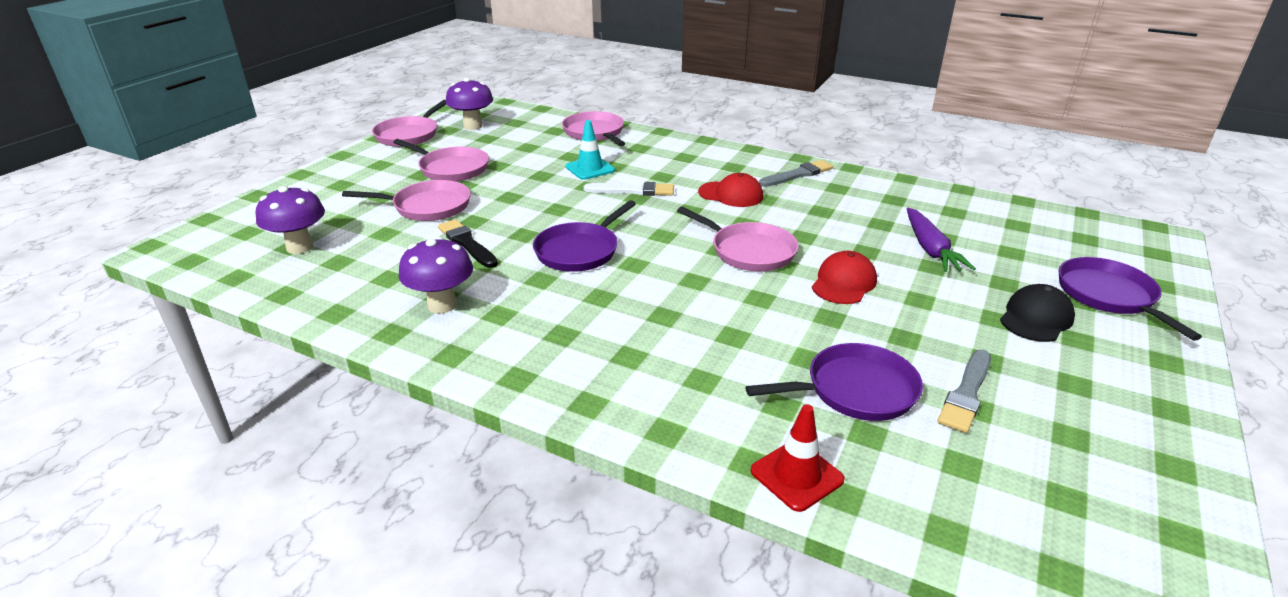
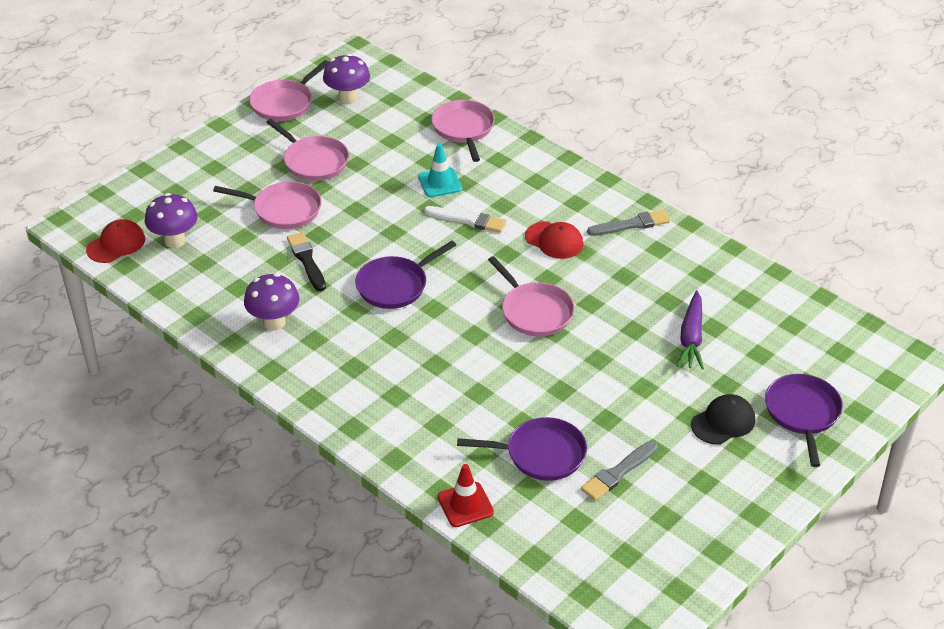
camera: 15 degrees right, 10 degrees up
red cap [812,251,877,304] -> red cap moved to [86,219,145,263]

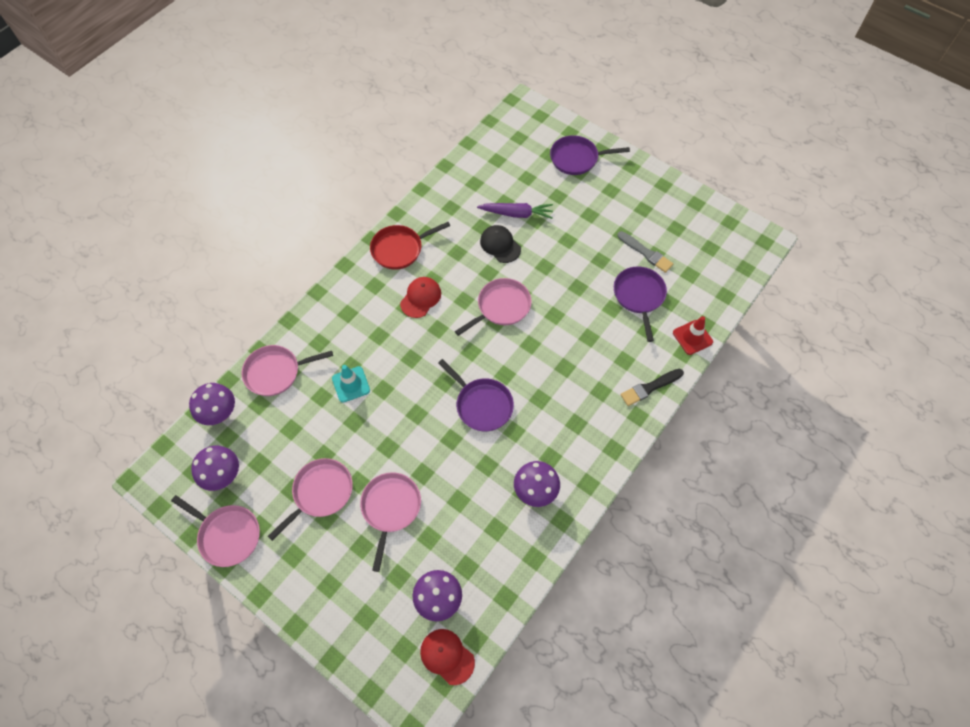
camera: 95 degrees left, 20 degrees up
black brush [287,232,326,291] -> black brush moved to [621,369,684,406]
white brush [424,206,506,233] -> none
grey brush [587,210,670,236] -> red pan [370,222,450,270]
black cap [691,394,755,445] -> black cap moved to [480,225,521,263]
none -> purple mushroom [189,383,235,425]

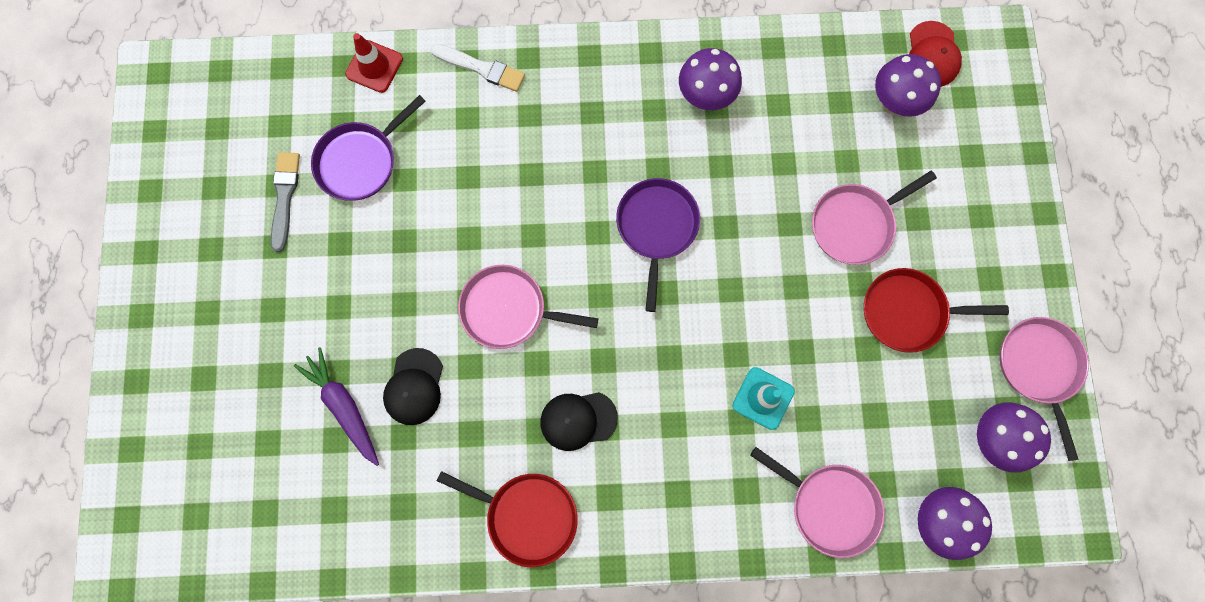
camera: 130 degrees left, 15 degrees up
pink pan [268,458,353,541] -> red pan [864,268,1009,353]
red cap [400,277,441,318] -> black cap [540,392,618,451]
purple pan [550,135,630,175] -> none
black brush [621,369,684,406] -> white brush [430,44,525,92]

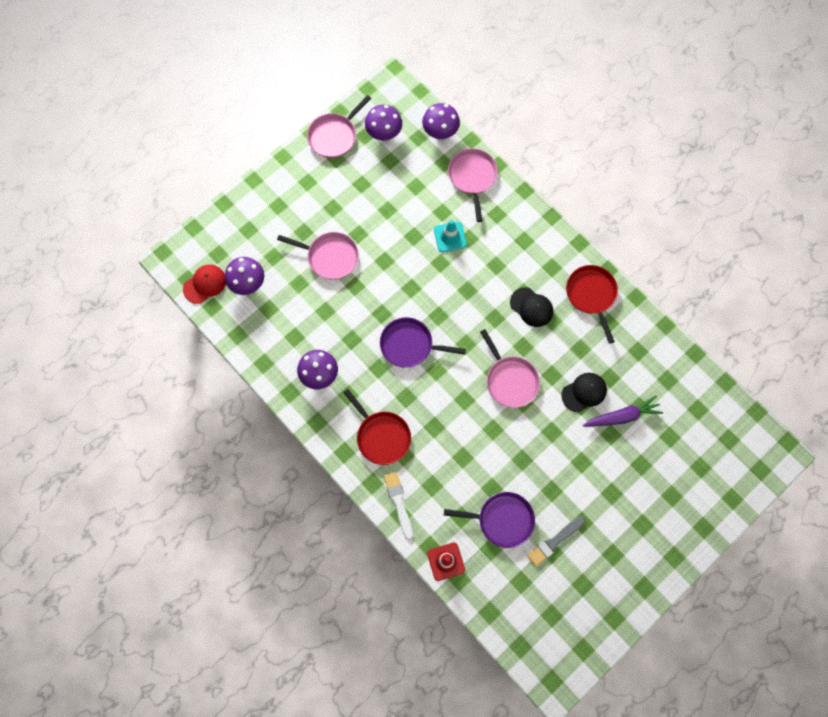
camera: 130 degrees left, 5 degrees down
purple carrot [294,347,379,466] -> purple carrot turned 120 degrees counterclockwise [583,395,663,427]
purple pan [616,178,700,312] -> purple pan turned 45 degrees clockwise [380,317,466,368]
red pan [864,268,1009,353] -> red pan moved to [343,389,411,465]

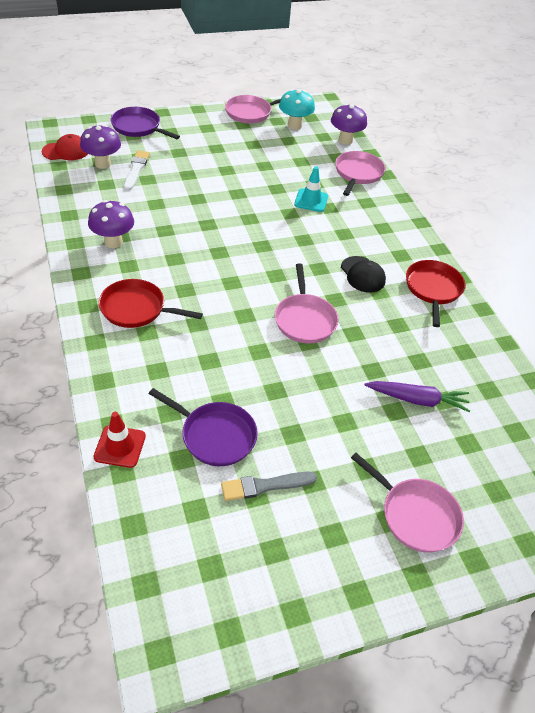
camera: 20 degrees right, 25 degrees down
pink pan [277,232,359,280] -> pink pan moved to [351,453,464,552]
red pan [343,389,411,465] -> red pan turned 120 degrees clockwise [99,279,203,328]
purple mushroom [365,104,402,141] -> turquoise mushroom [279,89,315,130]
purple pan [380,317,466,368] -> purple pan moved to [111,107,180,139]
white brush [384,472,413,540] -> white brush moved to [124,150,150,191]
black cap [561,373,607,412] -> none

